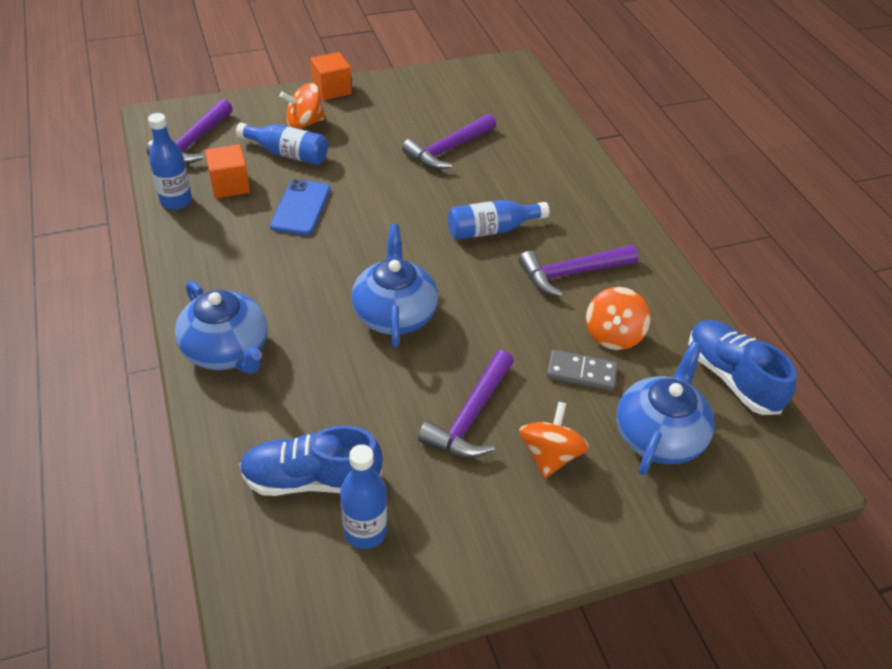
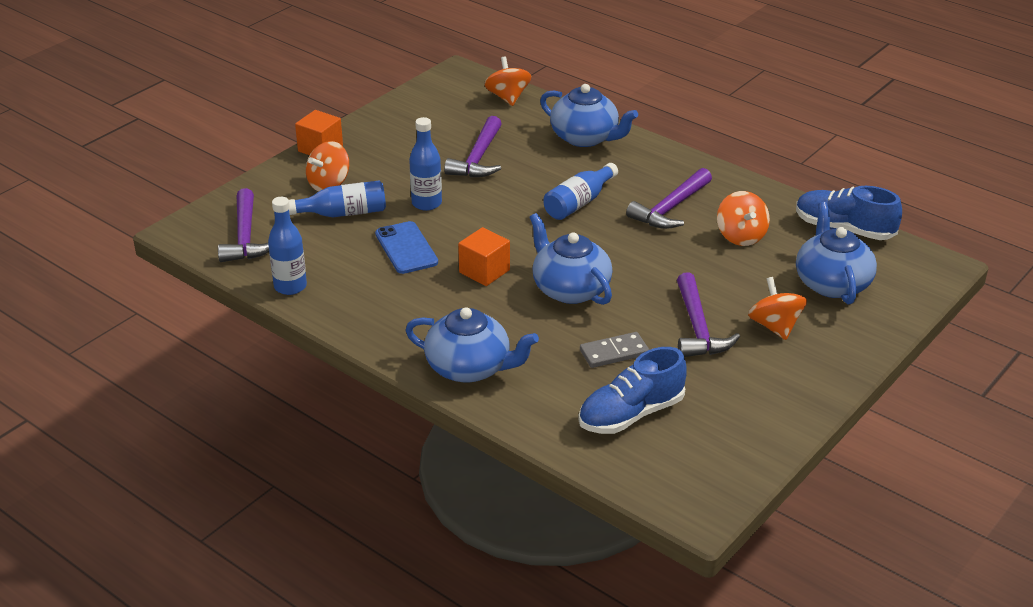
camera: 30 degrees left, 10 degrees down
orange cube [205,144,250,198] -> orange cube moved to [458,227,510,286]
blue bottle [340,444,387,549] -> blue bottle moved to [409,117,442,211]
grey domino [547,350,618,391] -> grey domino moved to [580,332,649,368]
none -> orange spinning top [484,56,531,106]
none -> blue teapot [540,84,638,147]

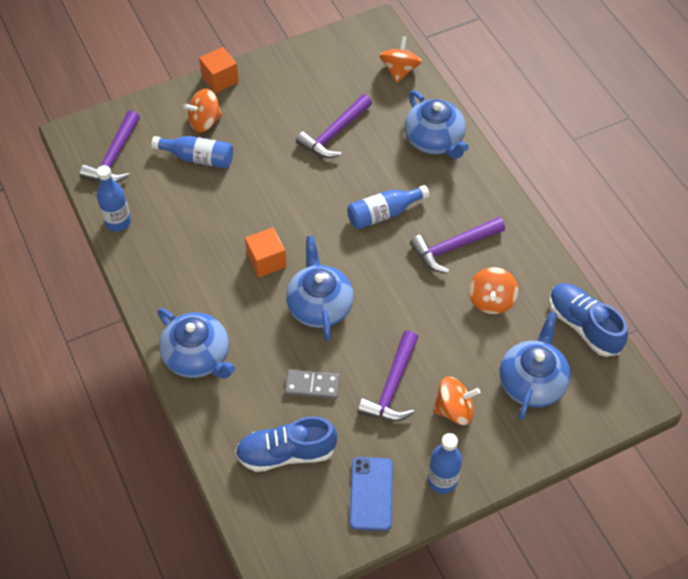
camera: 25 degrees right, 20 degrees up
blue phone [375,221,438,274] -> blue phone moved to [350,457,393,531]
blue bottle [409,117,442,211] -> blue bottle moved to [427,433,462,494]
orange spinning top [748,277,807,340] -> orange spinning top turned 75 degrees clockwise [433,377,480,425]

